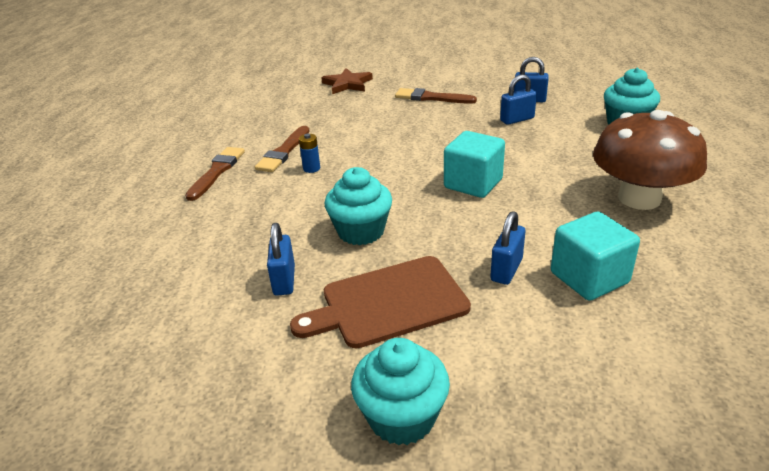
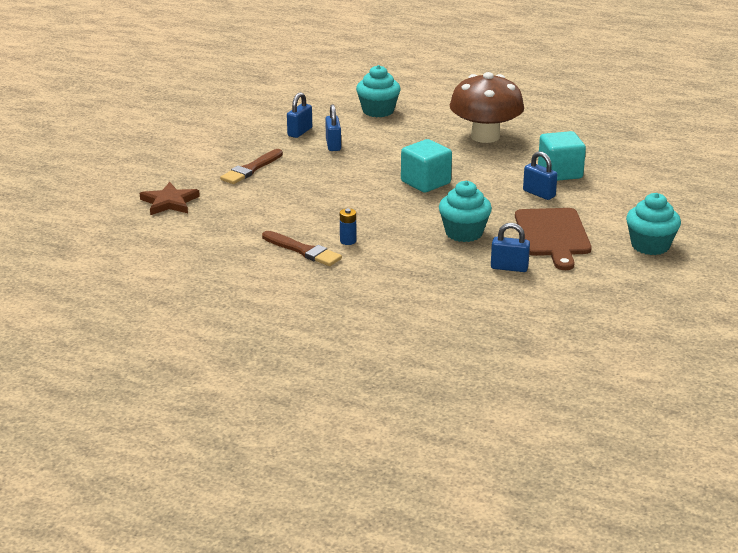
camera: 75 degrees left, 5 degrees down
brown brush [185,147,245,201] -> none

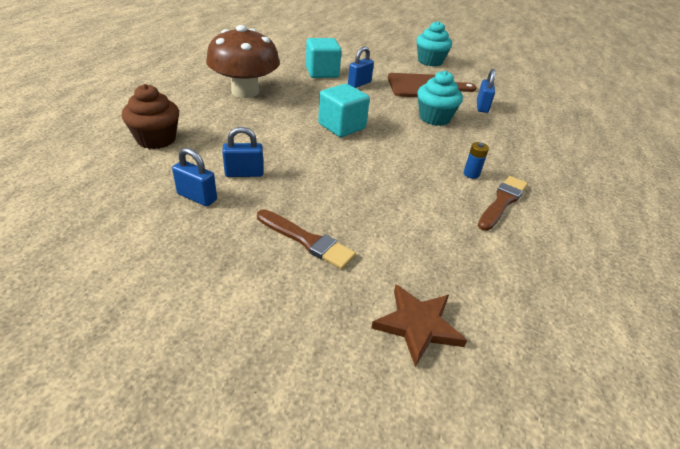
camera: 95 degrees left, 10 degrees up
turquoise cupcake [356,65,401,117] -> brown cupcake [122,84,179,149]

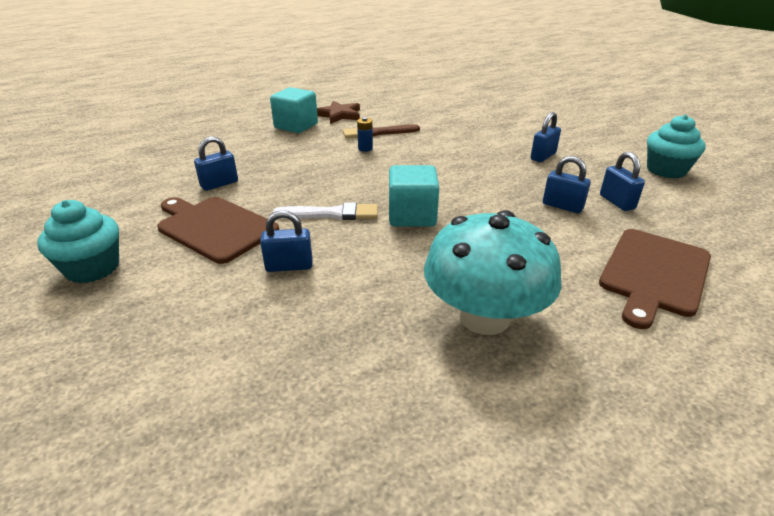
camera: 135 degrees left, 5 degrees down
brown cupcake [122,84,179,149] -> brown cutting board [599,229,711,329]
brown mushroom [206,25,280,98] -> turquoise mushroom [424,210,562,335]
brown brush [257,209,356,269] -> blue padlock [531,112,561,162]
turquoise cube [306,38,342,78] -> turquoise cube moved to [270,87,318,133]
brown star [371,285,467,367] -> brown star moved to [317,101,360,124]
turquoise cupcake [417,70,463,126] -> turquoise cupcake moved to [647,115,706,179]
none -> white brush [273,202,378,220]

